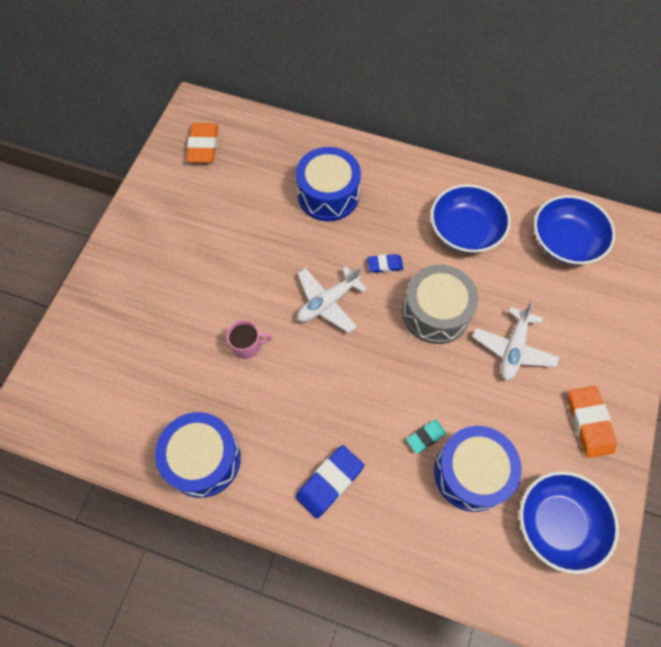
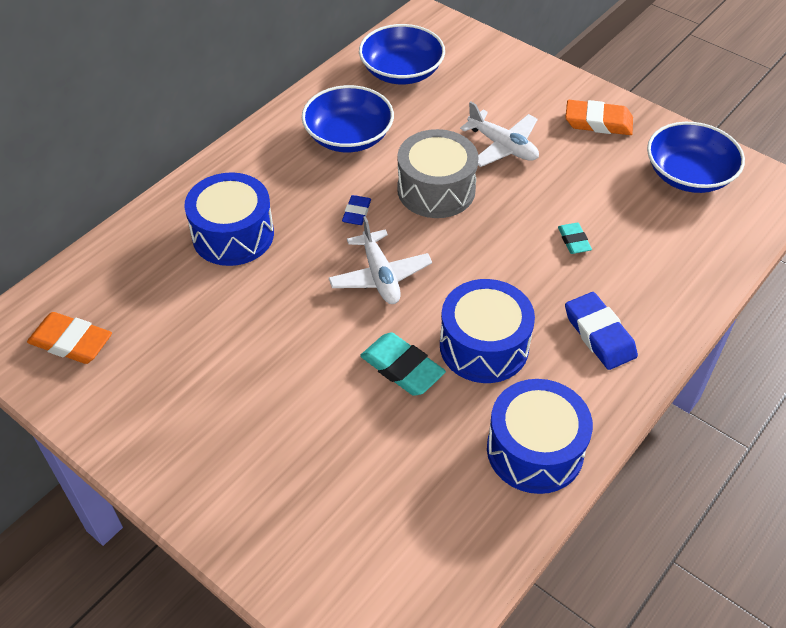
camera: 70 degrees left, 15 degrees down
pink mug [226,320,273,359] -> turquoise eraser [360,332,446,396]
blue drum [434,426,522,512] -> blue drum moved to [440,279,535,383]

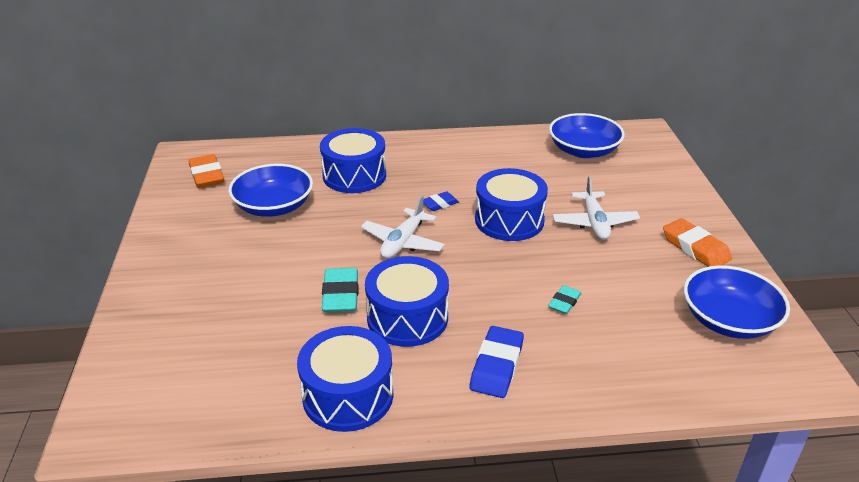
camera: 45 degrees right, 15 degrees down
blue bowl [302,85,394,152] -> blue bowl moved to [228,164,313,217]
grey drum [397,129,479,218] -> blue drum [475,168,548,241]

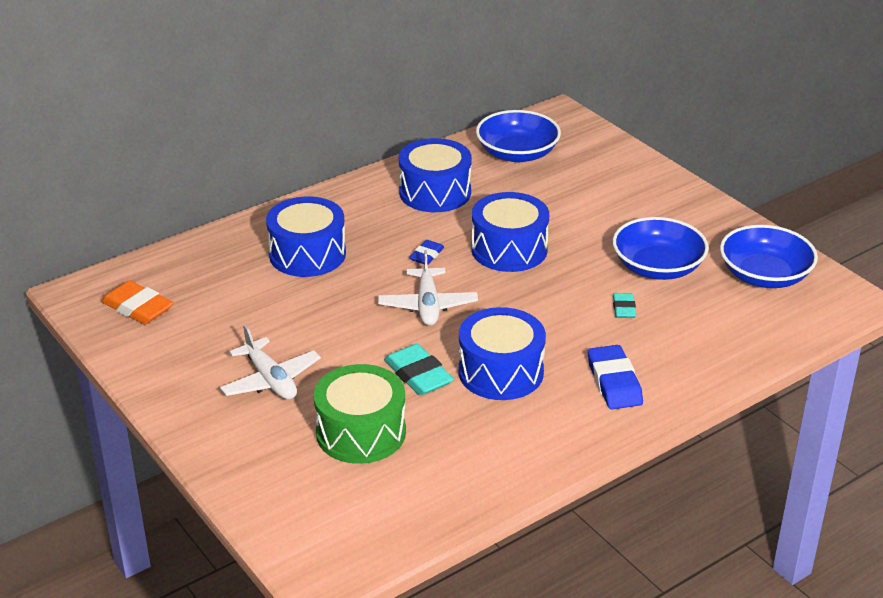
camera: 30 degrees left, 0 degrees up
blue bowl [228,164,313,217] -> blue bowl moved to [613,217,709,280]
blue drum [297,326,393,432] -> blue drum moved to [399,138,472,212]
white plane [553,176,640,240] -> white plane moved to [220,325,321,400]
orange eraser [663,218,732,267] -> none
none -> green drum [313,364,406,464]

